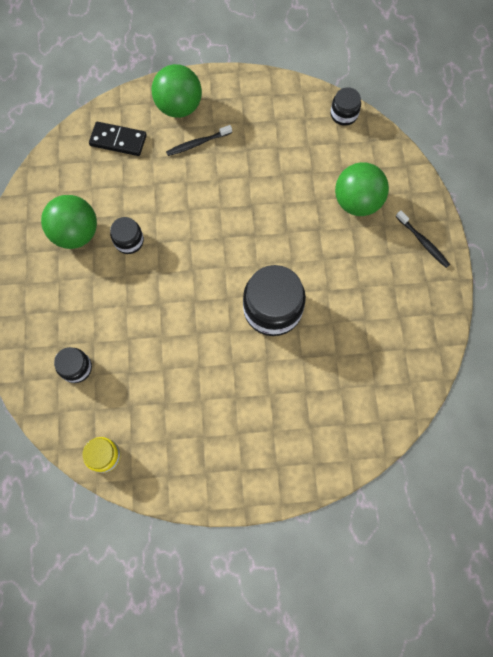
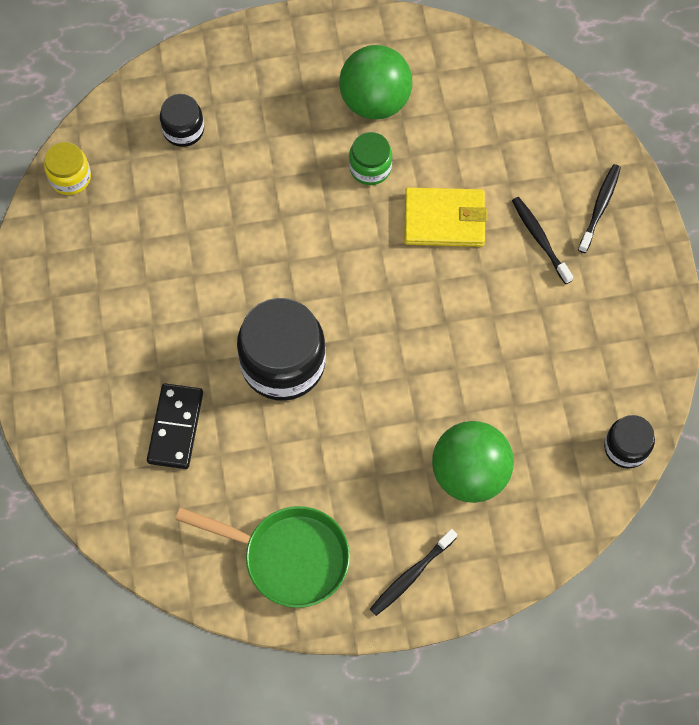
camera: 85 degrees right, 5 degrees down
black domino [89,122,147,156] -> black domino moved to [147,383,203,469]
black jar [110,217,144,254] -> green jar [349,132,392,185]
green ball [152,64,202,118] -> black toothbrush [578,164,621,253]
none -> green pan [175,506,350,608]
none -> yellow wallet [404,187,487,247]

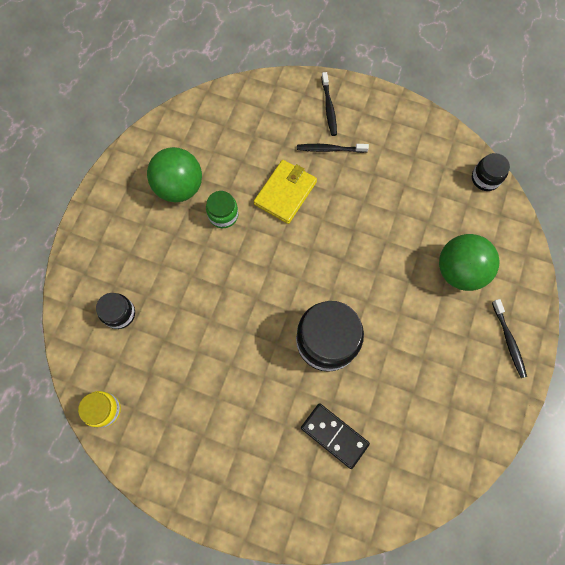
camera: 60 degrees left, 5 degrees up
green pan [175,506,350,608] -> none
black toothbrush [578,164,621,253] -> black toothbrush turned 150 degrees counterclockwise [321,72,337,136]

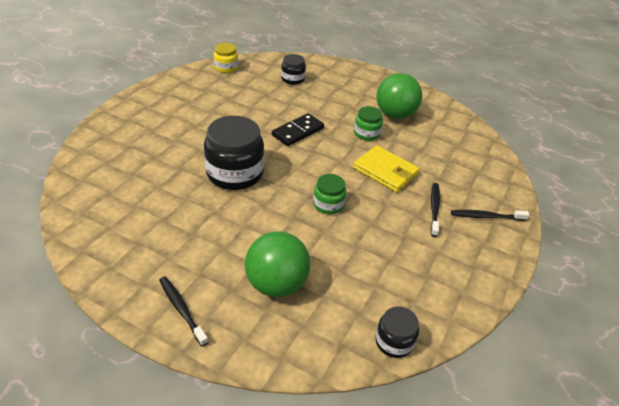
camera: 95 degrees right, 30 degrees down
black domino [301,403,370,469] -> black domino moved to [272,113,324,146]
black toothbrush [492,299,527,378] -> black toothbrush turned 60 degrees clockwise [159,277,208,346]
none -> green jar [313,174,346,214]

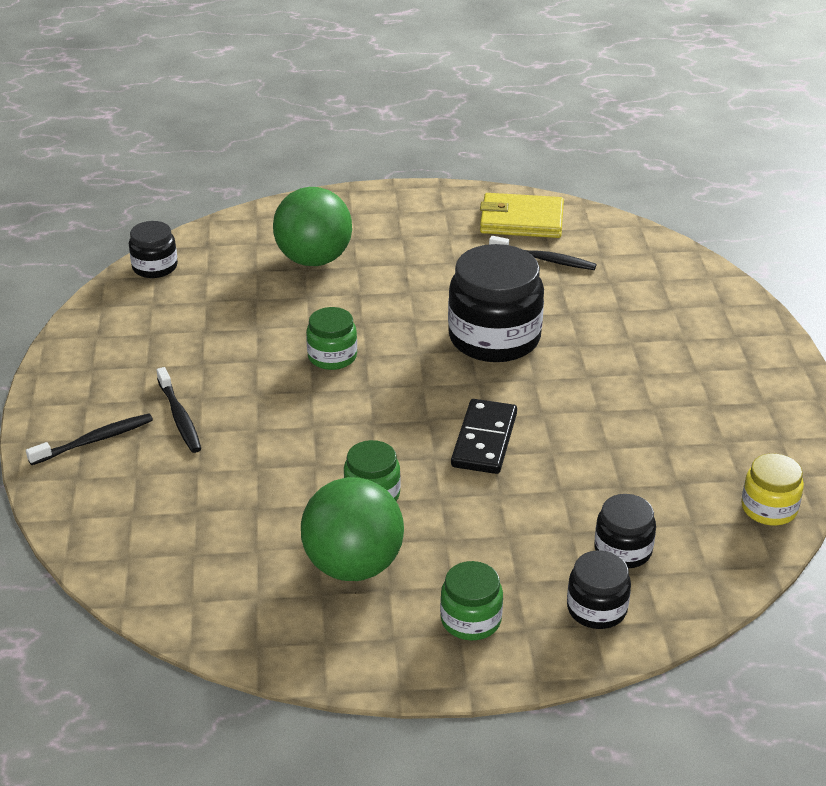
camera: 150 degrees right, 5 degrees down
black toothbrush [159,277,208,346] -> black toothbrush moved to [489,236,597,270]
yellow wallet [353,145,420,192] -> yellow wallet moved to [480,193,564,238]
none -> green jar [440,561,503,640]
none -> black jar [567,550,631,629]

